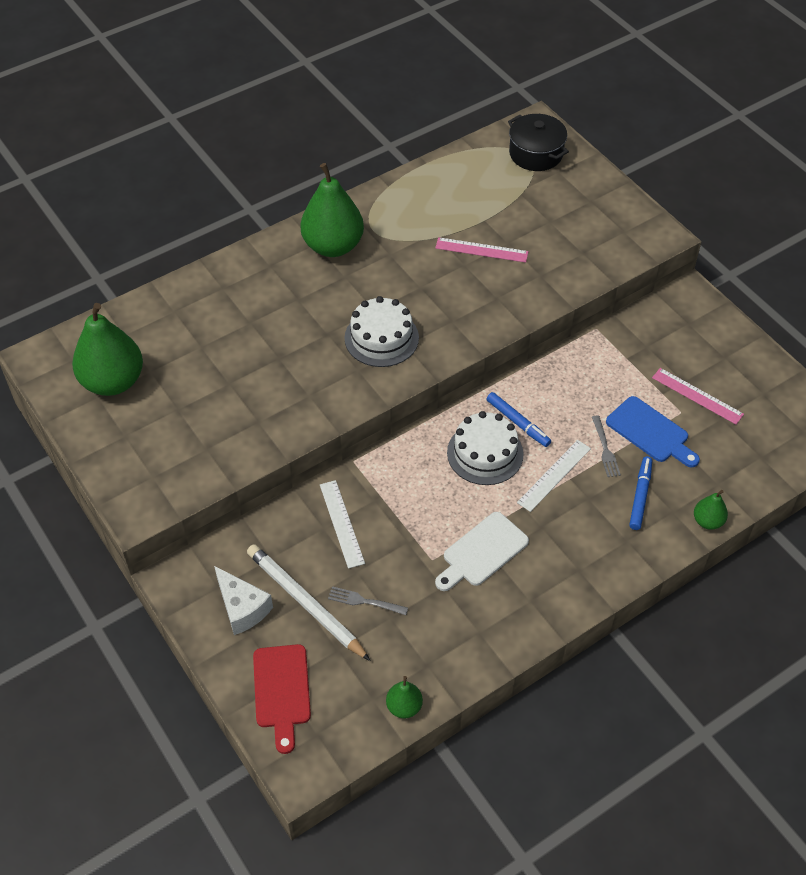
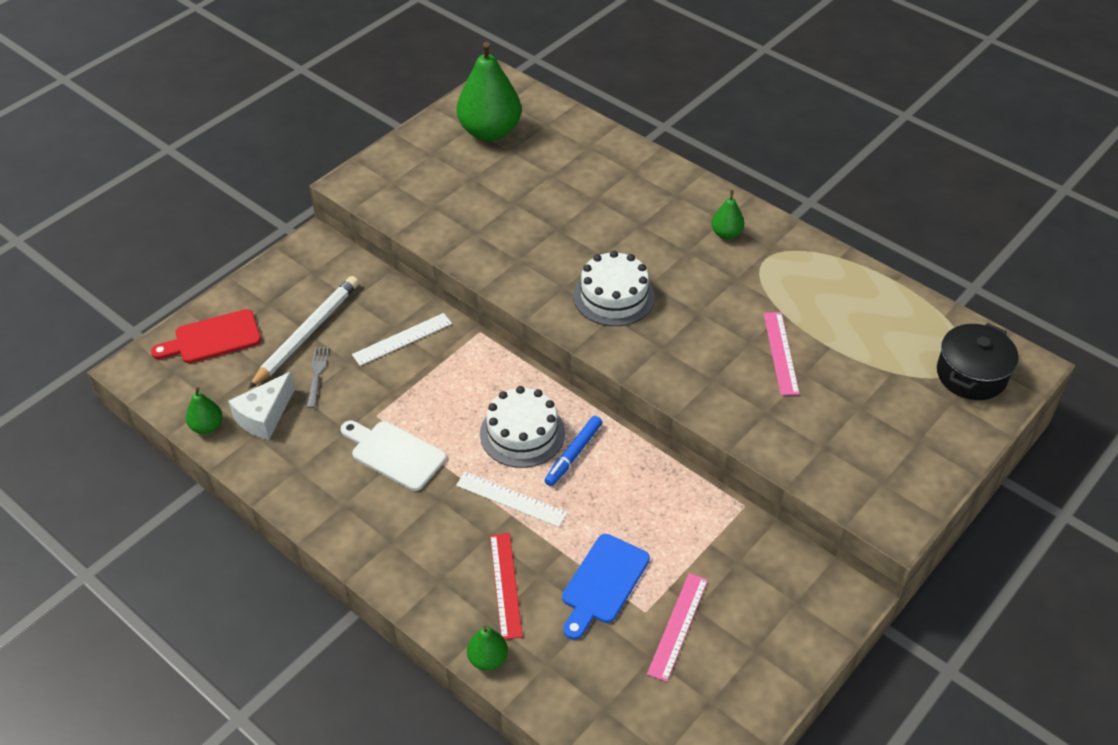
camera: 75 degrees right, 5 degrees down
white cheese [214,566,273,635] -> white cheese moved to [228,372,295,440]
green pear [300,163,364,257] -> green pear [711,190,744,239], size x0.47
grey fork [592,415,621,477] -> none
blue marker [629,456,652,530] -> red ruler [490,533,523,640]

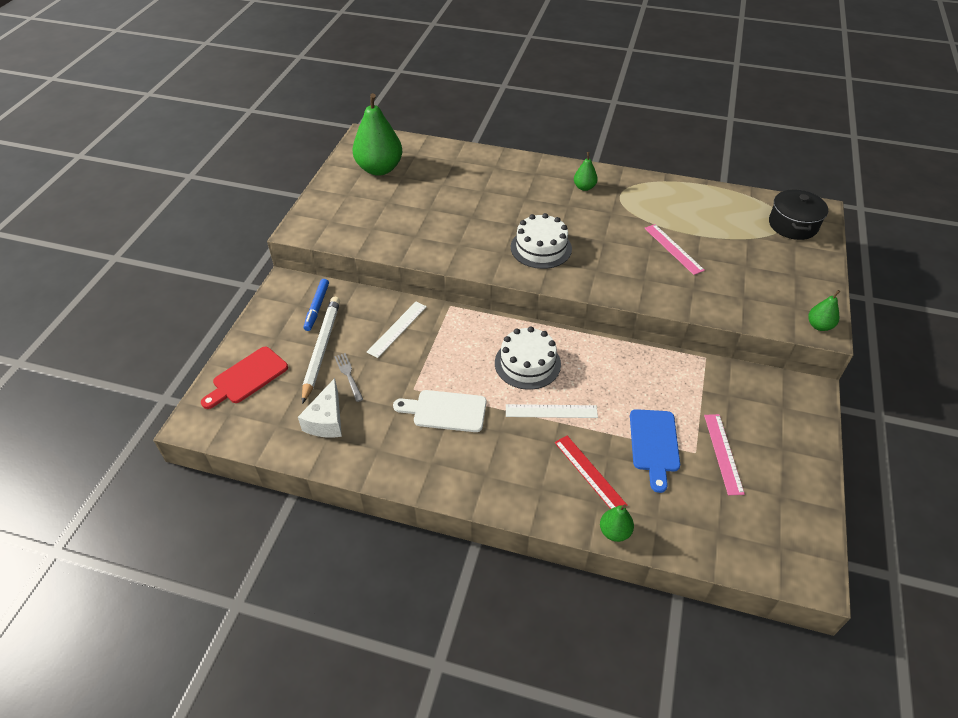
camera: 25 degrees left, 0 degrees up
green pear [186,387,223,434] -> green pear moved to [808,290,840,331]
blue marker [544,416,602,486] -> blue marker moved to [303,279,329,331]

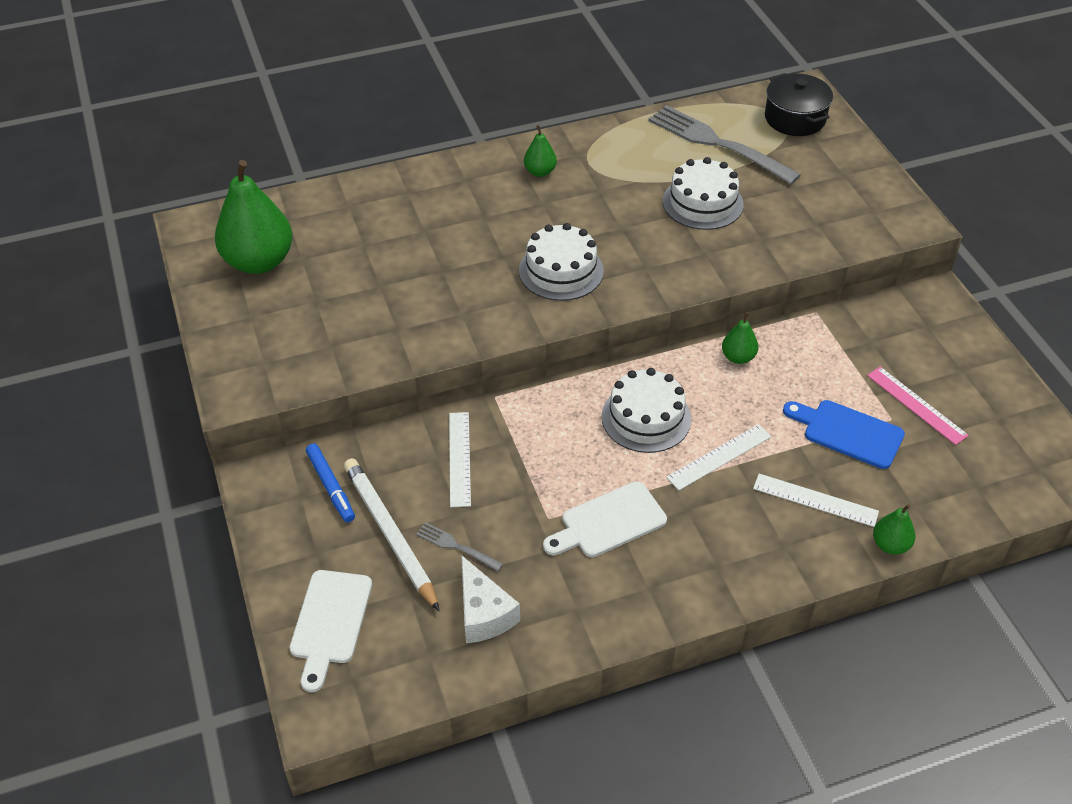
camera: 35 degrees left, 0 degrees up
red cutting board [201,347,288,409] -> white cutting board [290,570,372,692]
red ruler [555,436,628,509] -> white ruler [753,474,879,527]
blue cutting board [630,409,680,493] -> blue cutting board turned 150 degrees clockwise [783,400,905,469]
pink ruler [644,224,705,275] -> white cake [663,157,743,230]
green pear [808,290,840,331] -> green pear moved to [722,312,758,364]
none -> grey fork [648,105,801,184]

